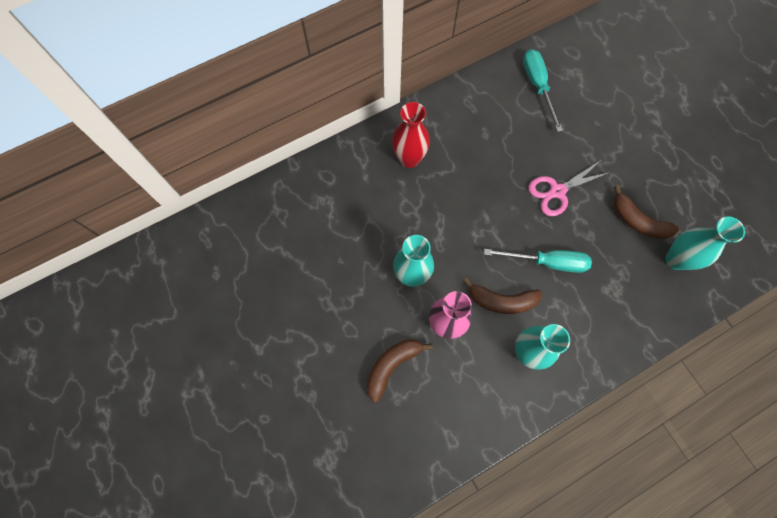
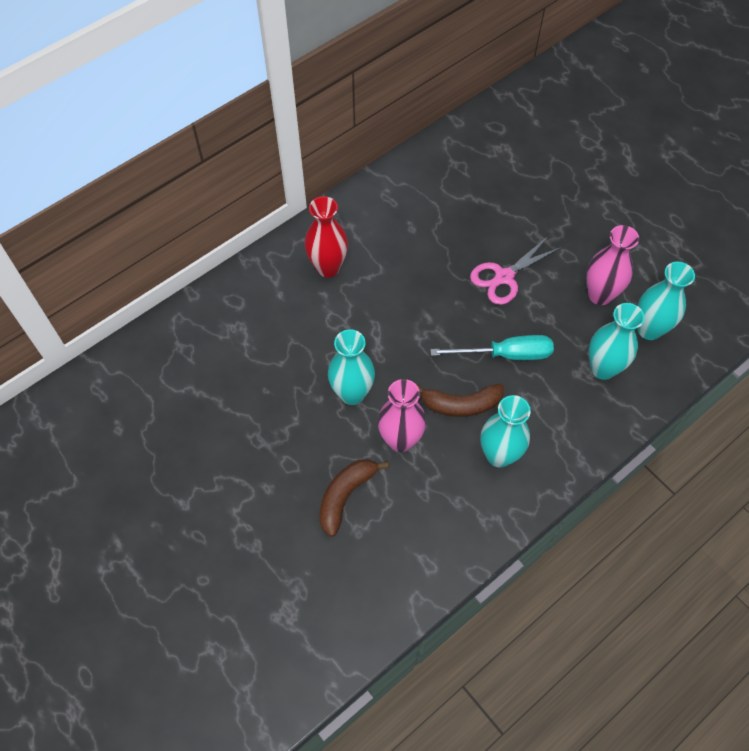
camera: 10 degrees left, 10 degrees down
turquoise screwdriver [523,49,563,132] -> none
brown banana [613,185,679,239] -> pink vase [586,225,639,305]
none -> turquoise vase [589,303,645,380]

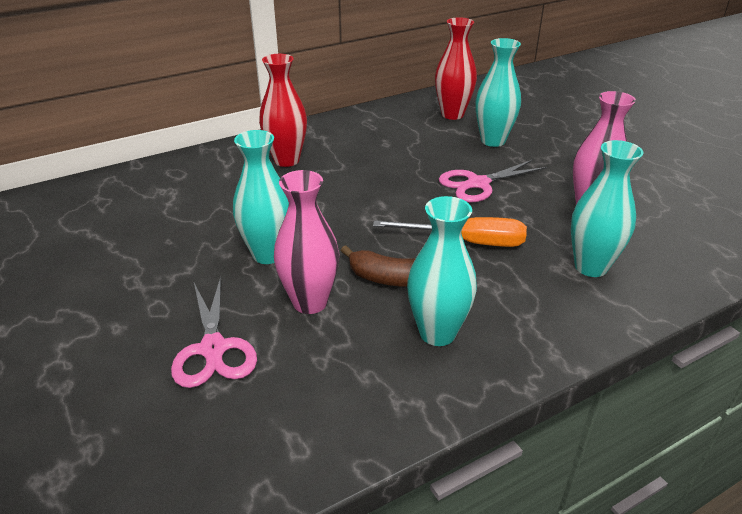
camera: 10 degrees right, 25 degrees down
brown banana [319,459,389,537] -> pink scissors [171,277,257,388]
turquoise screwdriver [430,335,554,360] -> orange screwdriver [373,217,527,247]
turquoise vase [637,262,695,340] -> turquoise vase moved to [475,38,521,147]
none -> red vase [435,17,477,120]

